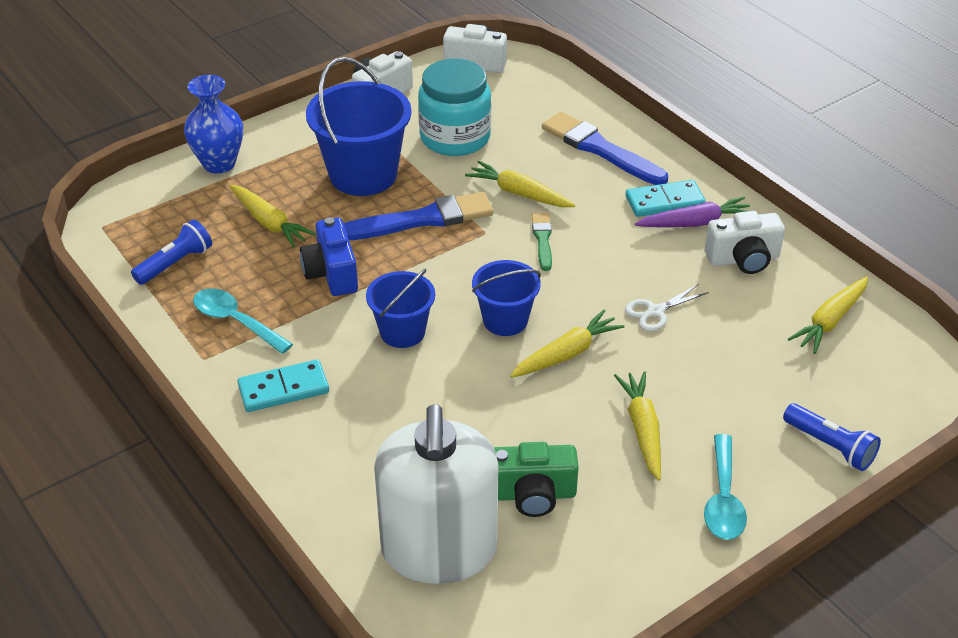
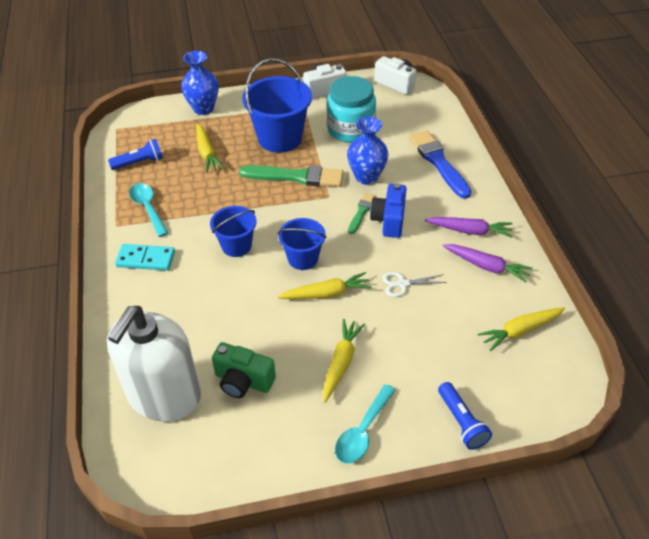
camera: 25 degrees right, 5 degrees up
blue camera [300,217,358,296] -> blue camera moved to [370,183,407,238]
blue brush [344,192,494,240] -> green brush [239,165,344,187]
yellow carrot [465,161,575,207] -> blue vase [347,116,389,185]
turquoise domino [625,180,706,217] -> none
white camera [705,211,785,274] -> purple carrot [443,244,533,283]

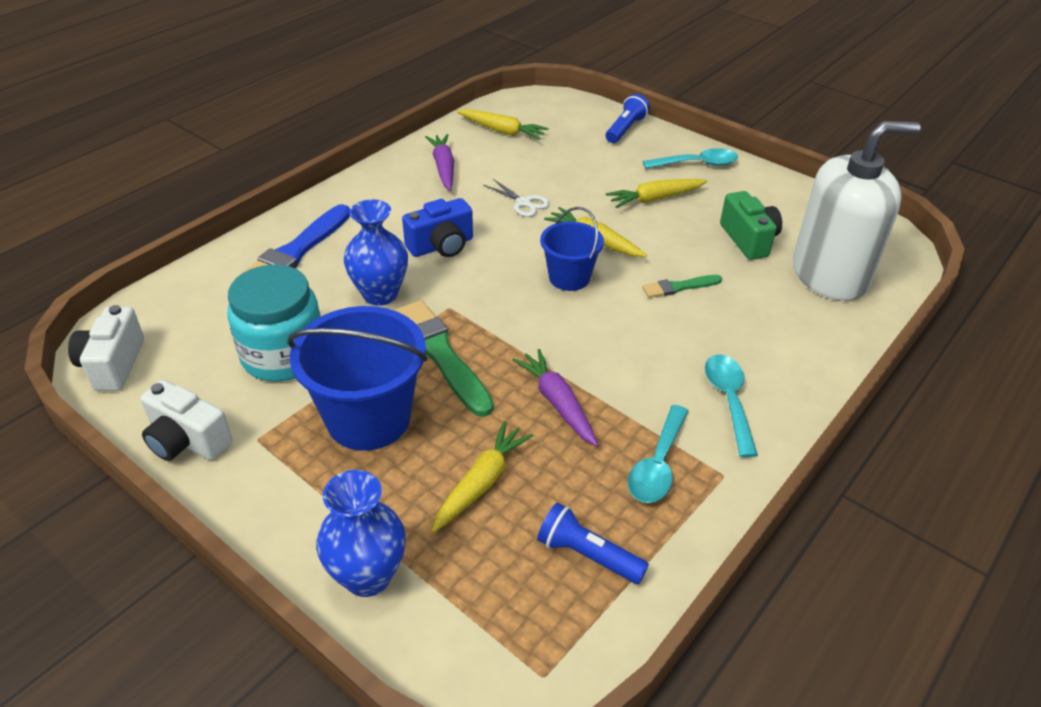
camera: 130 degrees left, 5 degrees down
turquoise domino [115,244,175,271] -> turquoise spoon [705,354,758,458]
blue bucket [210,206,256,257] -> none
green brush [348,193,376,234] -> green brush moved to [642,275,722,298]
purple carrot [425,217,513,238] -> purple carrot moved to [512,349,598,447]

